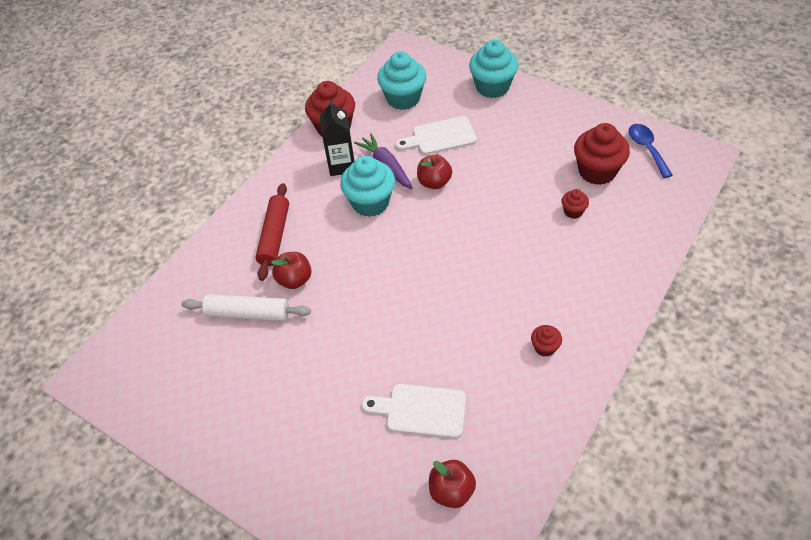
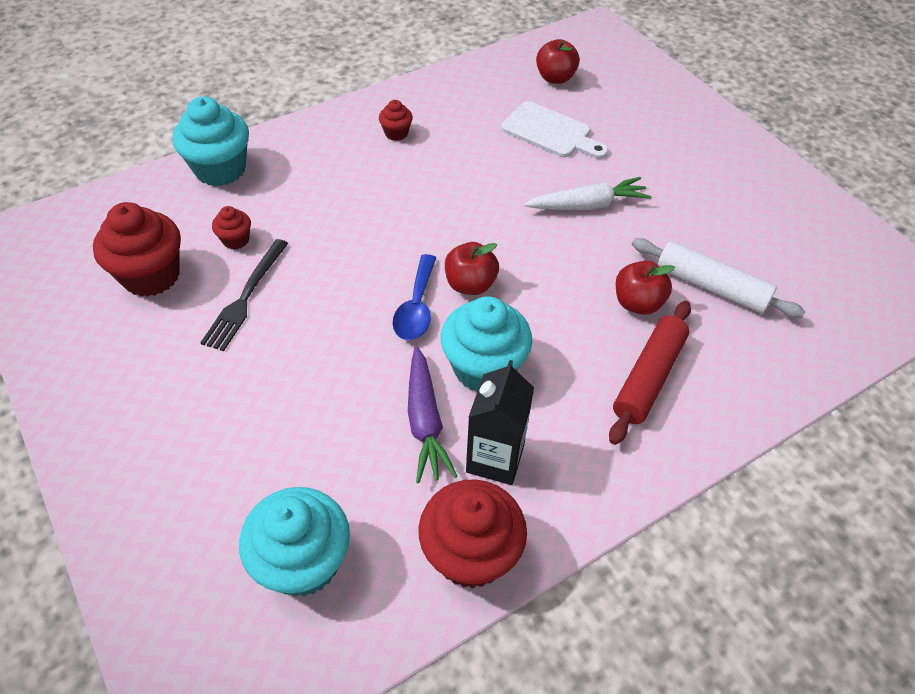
camera: 160 degrees left, 0 degrees up
white cutting board [395,116,477,155] -> none
red apple [417,154,452,189] -> red apple moved to [445,242,499,295]
turquoise cupcake [469,40,518,98] -> turquoise cupcake moved to [172,96,249,186]
blue spoon [629,124,673,178] -> blue spoon moved to [392,254,436,340]
none -> black fork [200,239,289,351]
none -> white carrot [524,177,651,210]

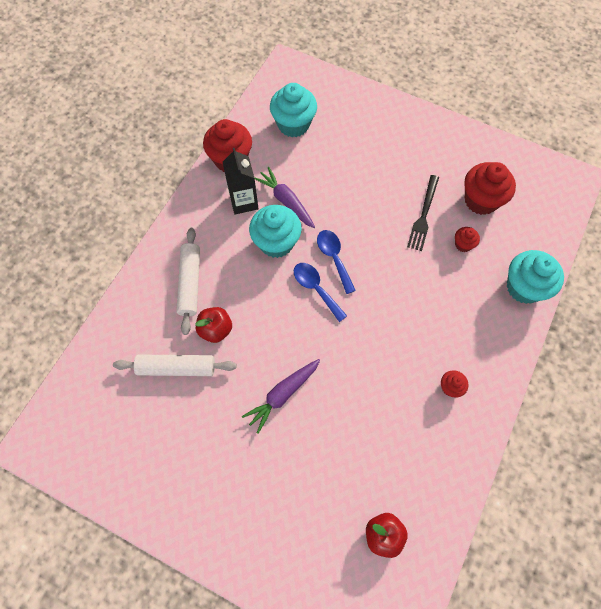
camera: 150 degrees right, 15 degrees up
black fork [200,239,289,351] -> black fork turned 150 degrees counterclockwise [407,175,439,251]
red apple [445,242,499,295] -> blue spoon [294,263,347,322]
white cutting board [501,101,608,159] -> none
white carrot [524,177,651,210] -> purple carrot [242,359,320,434]
red rolling pin [609,301,691,445] -> white rolling pin [176,228,200,335]

